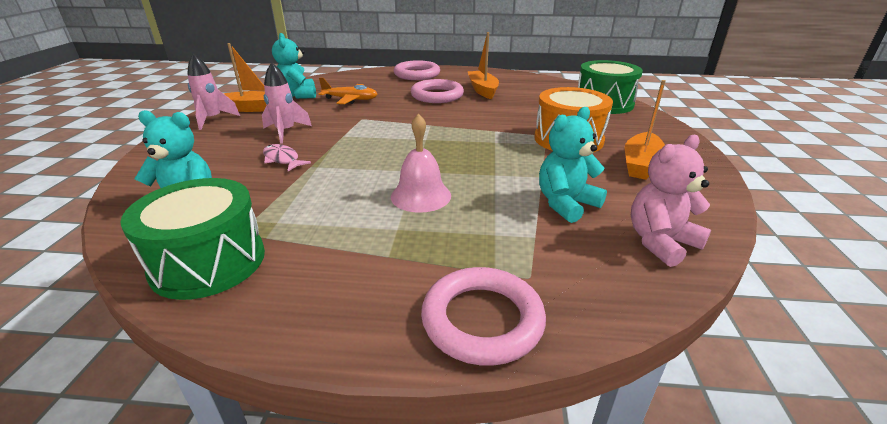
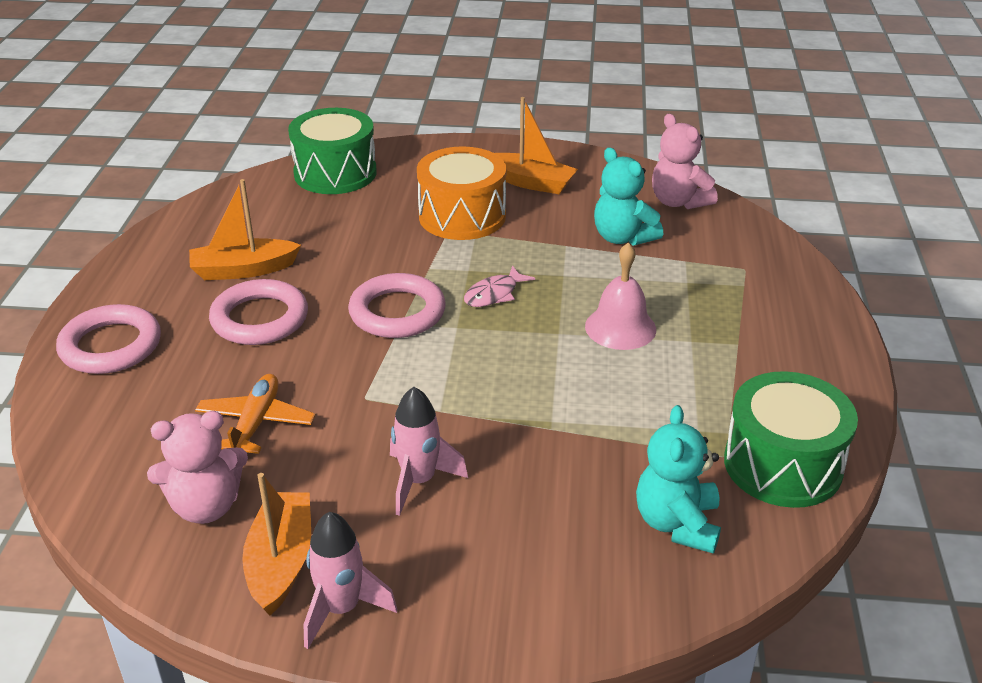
camera: 90 degrees left, 5 degrees up
pink fish [263,144,311,171] -> pink fish moved to [464,265,535,307]
turquoise teddy bear [272,33,316,99] -> pink teddy bear [147,411,248,524]
pink ring [421,267,546,366] -> pink ring moved to [348,273,446,338]

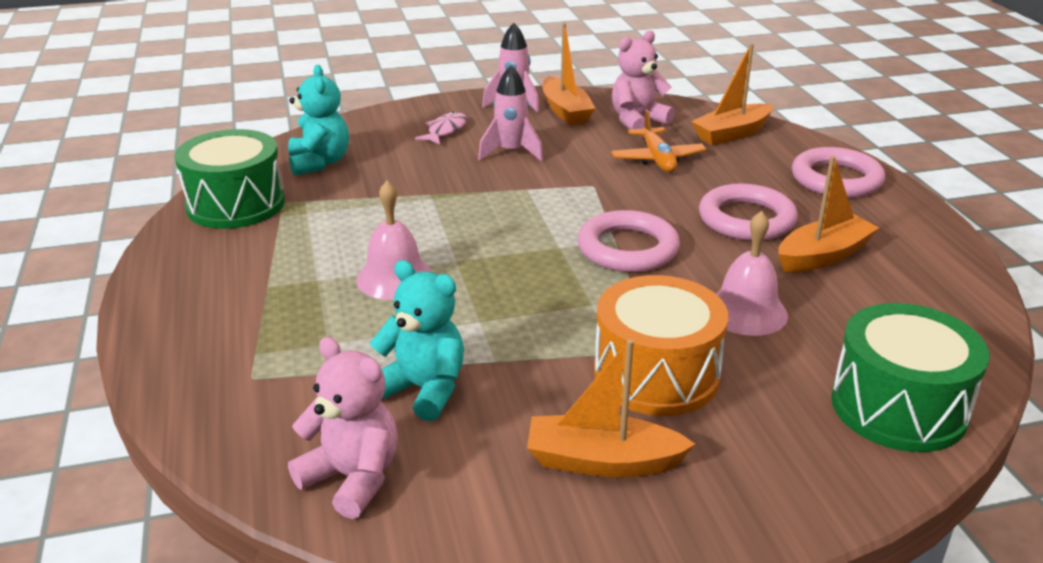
camera: 160 degrees right, 5 degrees down
pink fish [464,265,535,307] -> pink fish moved to [415,112,467,145]
none -> orange boat [691,43,773,145]
none -> pink bell [716,211,788,336]

